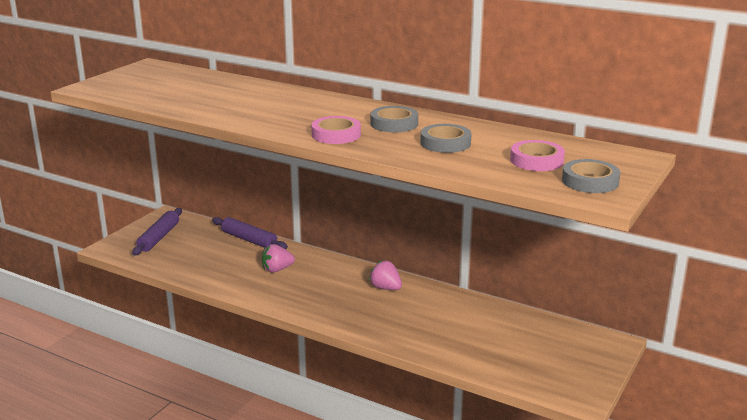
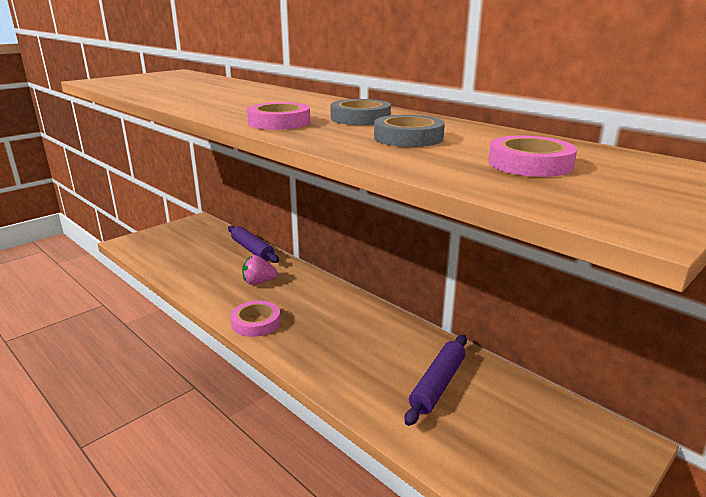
camera: 15 degrees right, 0 degrees up
purple rolling pin [132,208,182,255] -> purple rolling pin moved to [404,335,467,426]
pink strawberry [369,261,402,290] -> none
grey tape [562,159,621,193] -> none
none -> pink tape [230,301,281,337]

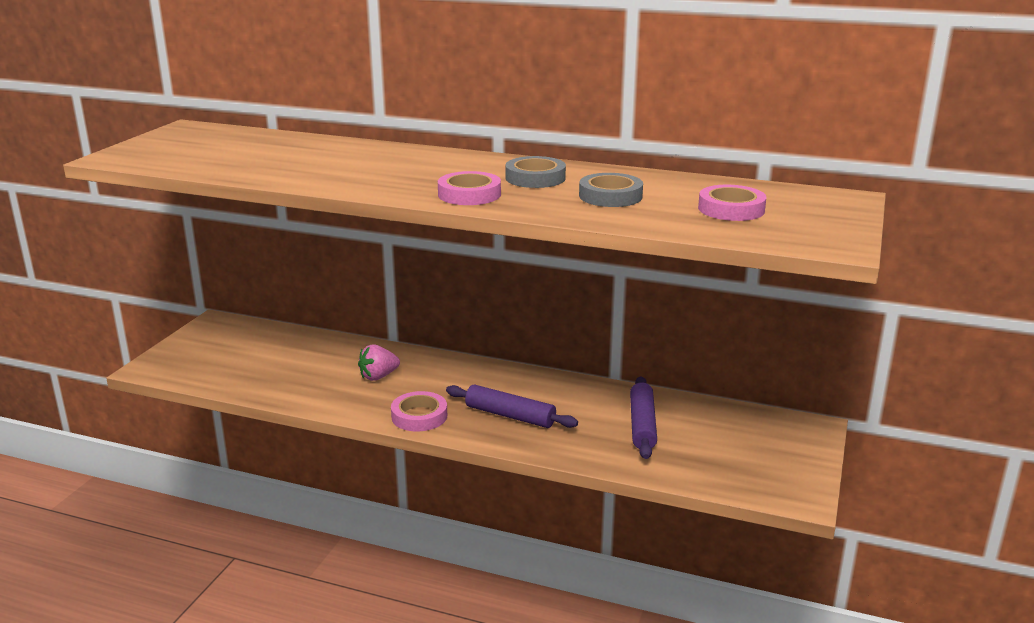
camera: 25 degrees left, 0 degrees up
purple rolling pin [228,225,279,263] -> purple rolling pin moved to [446,384,578,428]

